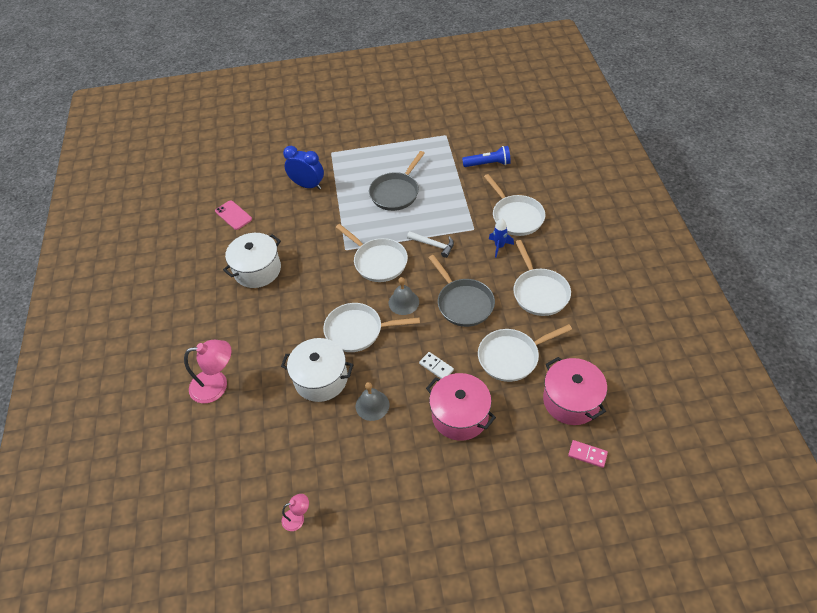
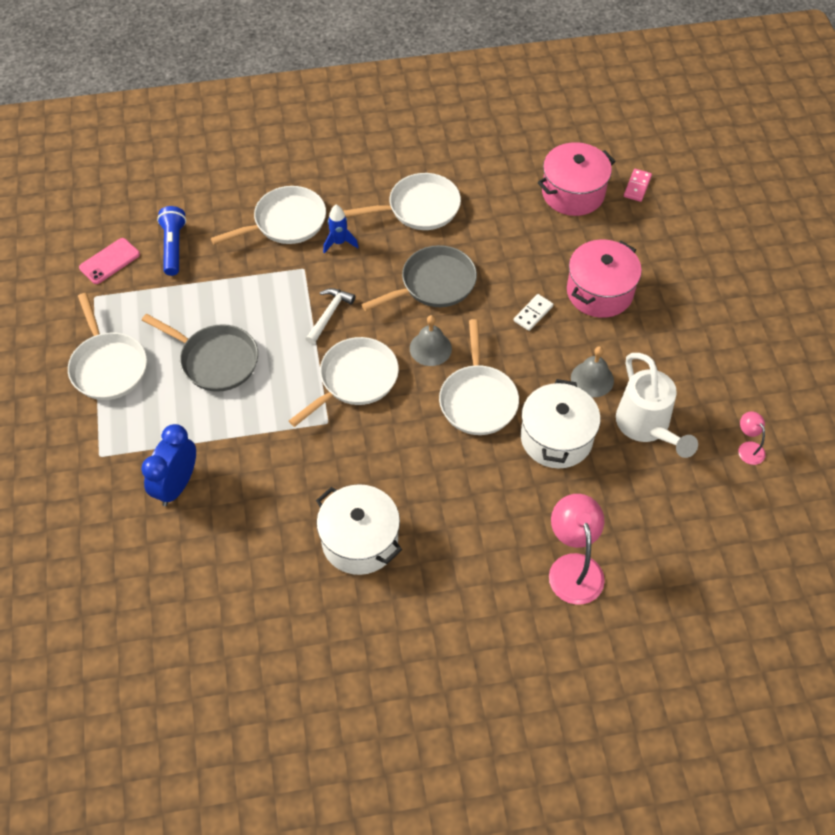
camera: 95 degrees left, 5 degrees up
pink phone [215,200,252,230] -> pink phone moved to [79,238,140,284]
white pan [478,324,572,382] -> white pan moved to [68,293,147,400]
none -> white watering can [616,353,698,458]

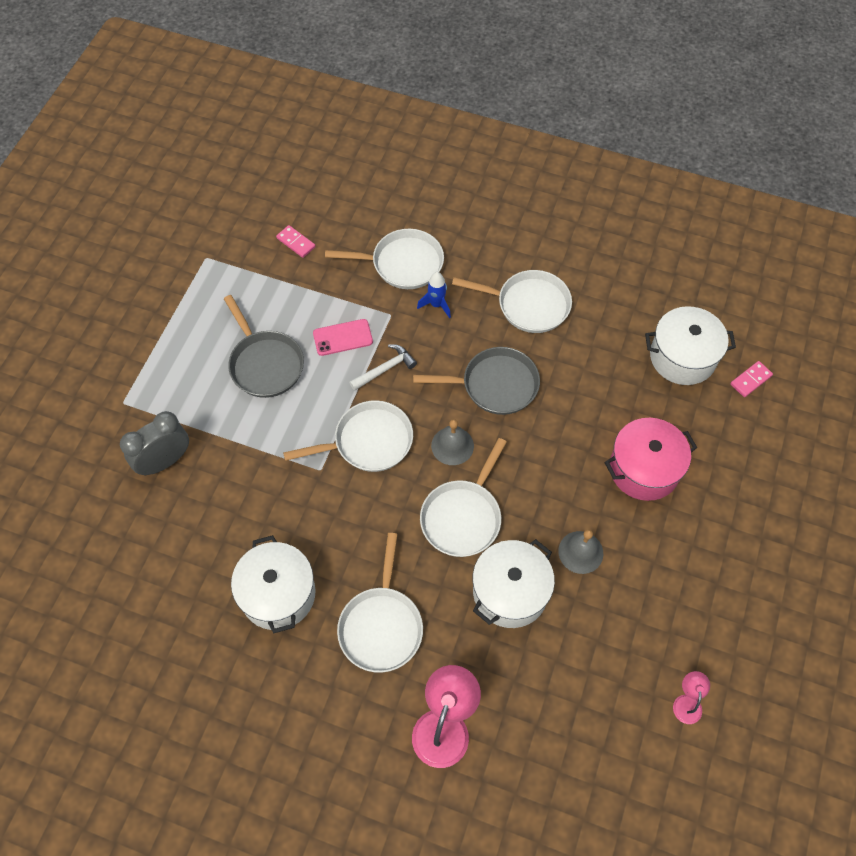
camera: 30 degrees right, 5 degrees up
white pan [68,293,147,400] -> white pan moved to [337,533,423,673]
pink phone [79,238,140,284] -> pink phone moved to [313,319,373,356]
blue clock [141,424,196,506] -> grey clock [120,411,189,476]
blue flashlight [157,206,186,276] -> pink domino [276,225,316,258]
white domino [514,294,553,331] -> none
pink pot [538,142,616,216] -> white pot [645,306,736,385]
white watering can [616,353,698,458] -> none

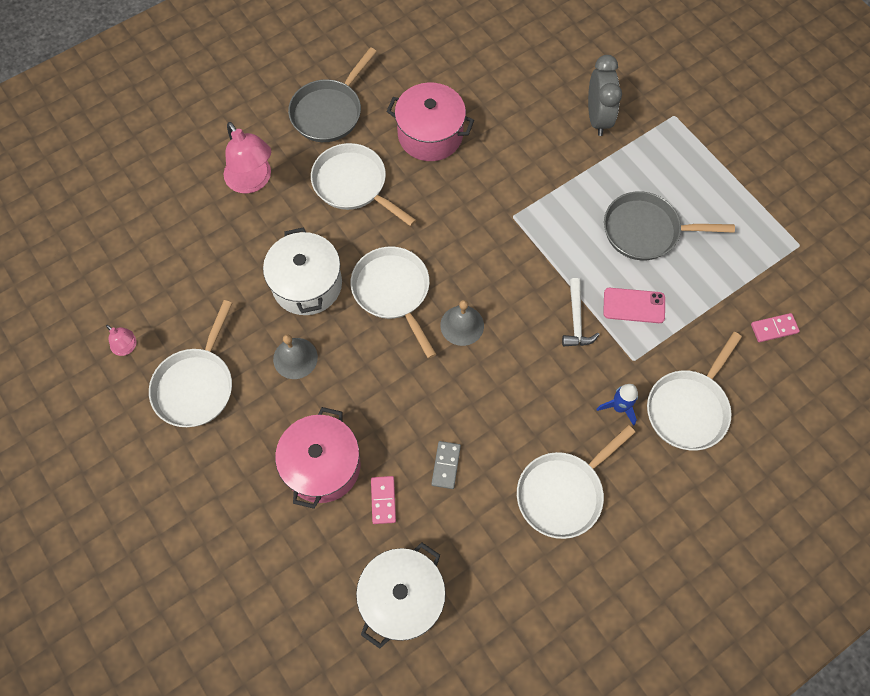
camera: 125 degrees right, 5 degrees up
white pot [231,535,316,633] -> pink pot [386,82,474,161]
white pan [283,400,413,472] -> white pan moved to [149,300,232,427]
pink phone [313,319,373,356] -> pink phone turned 75 degrees clockwise [603,288,665,323]
grey pan [413,347,540,415] -> grey pan moved to [288,47,377,142]
pink domino [730,361,773,397] -> pink domino moved to [371,476,396,524]
none -> grey domino [431,441,461,489]

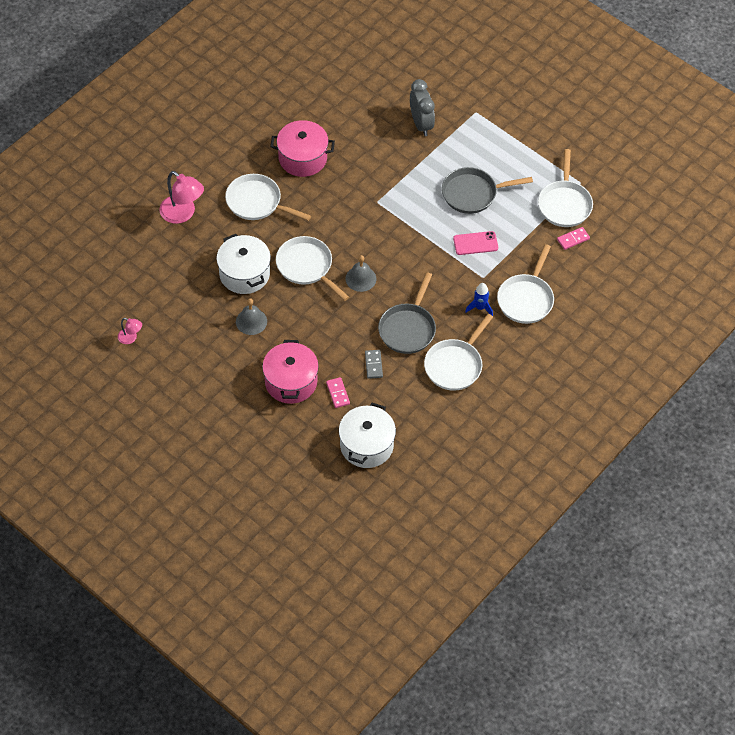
camera: 15 degrees left, 10 degrees down
white pan [149,300,232,427] -> white pan moved to [538,149,593,227]
grey pan [288,47,377,142] -> grey pan moved to [378,272,436,354]
white hammer [562,278,600,347] -> none

